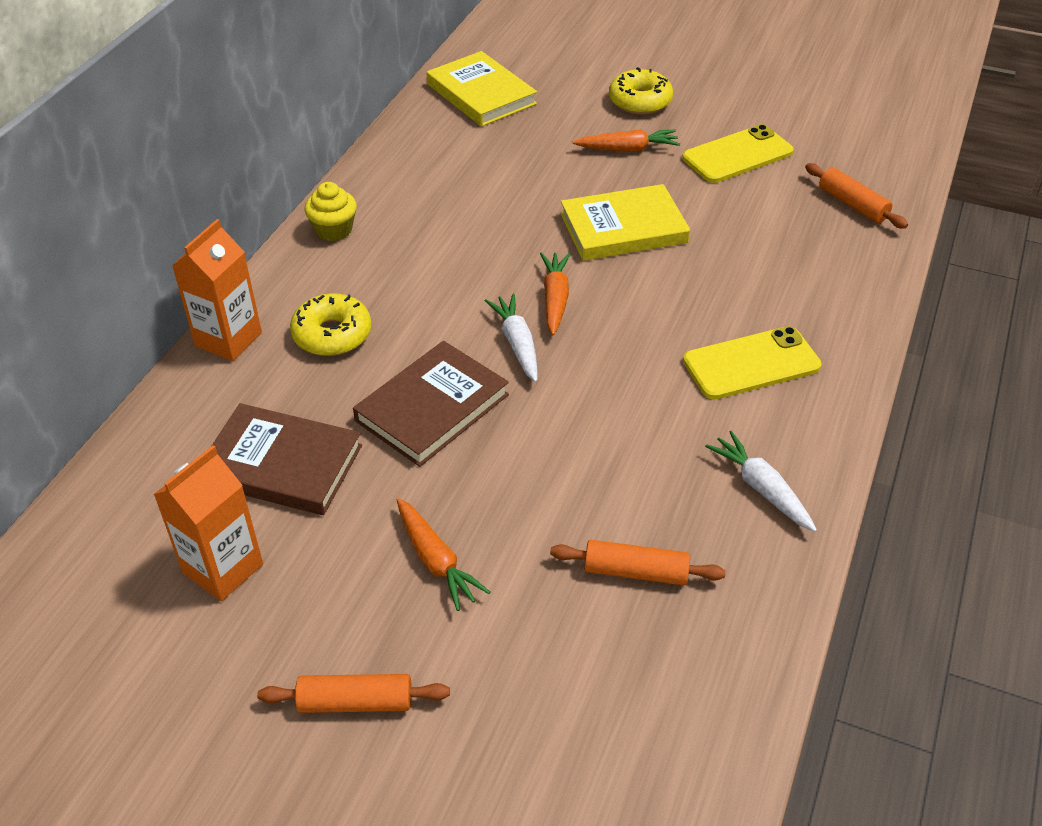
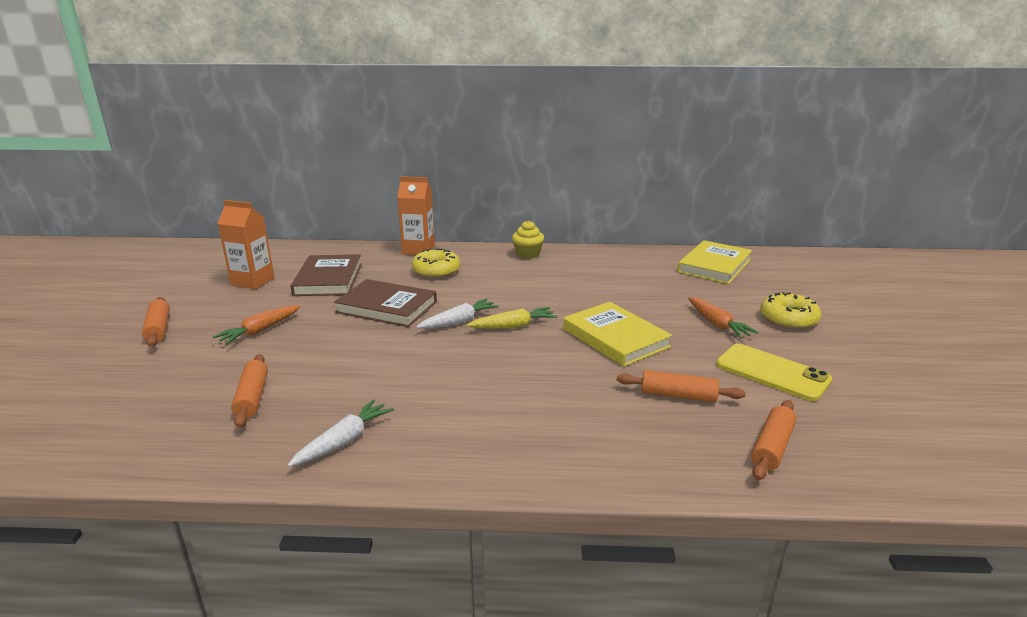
camera: 70 degrees right, 20 degrees down
orange carrot [540,252,570,335] -> yellow carrot [466,307,557,329]
yellow phone [683,326,822,400] -> none
none -> orange rolling pin [617,370,745,403]

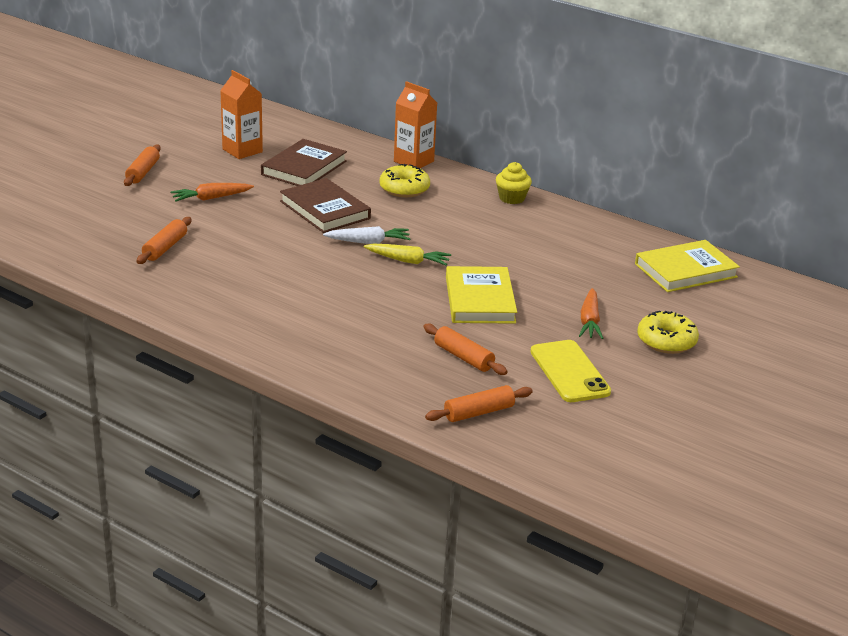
camera: 30 degrees right, 5 degrees up
white carrot [288,399,394,467] -> none

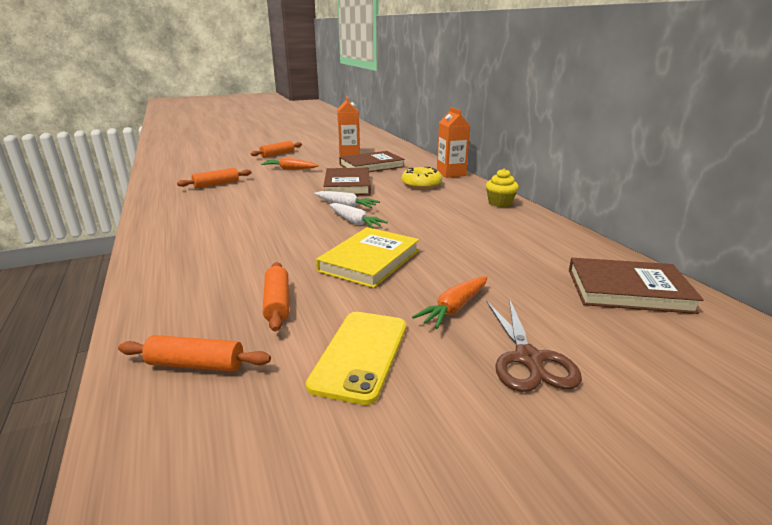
camera: 35 degrees right, 5 degrees down
yellow carrot [364,244,451,266] -> white carrot [329,203,388,228]
yellow book [635,240,740,292] -> brown book [569,258,704,314]
yellow donut [637,311,699,354] -> brown scissors [486,298,582,392]

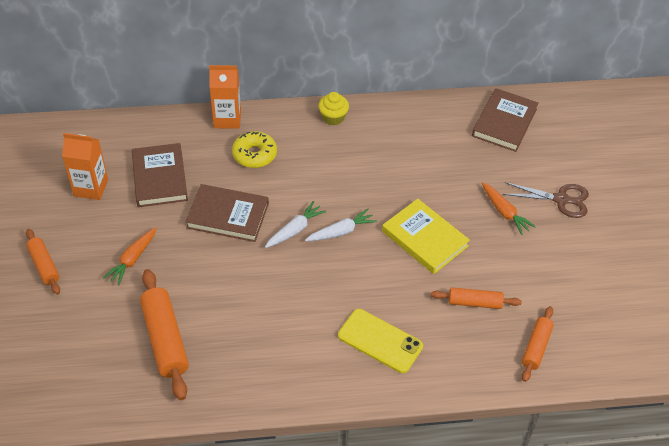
camera: 75 degrees left, 25 degrees up
orange rolling pin [177,168,251,188] -> orange rolling pin [140,269,189,400], size x1.67
yellow phone [306,312,406,405] -> yellow phone moved to [338,309,423,373]

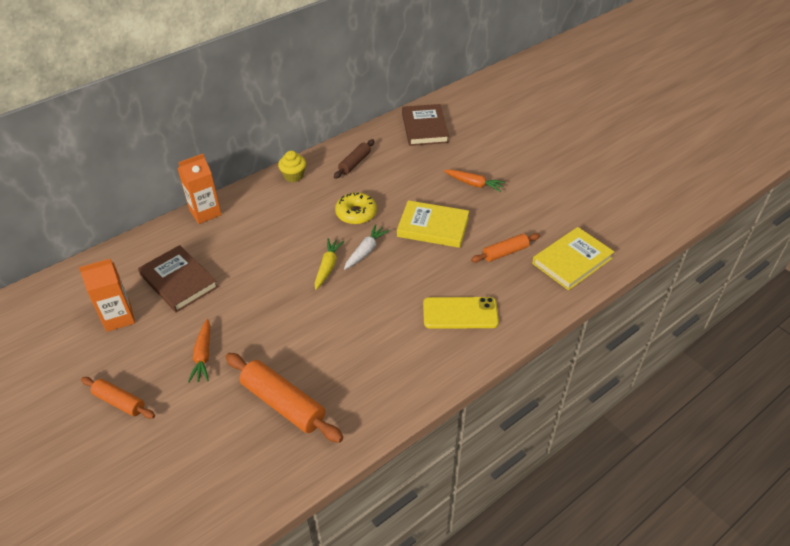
camera: 30 degrees left, 5 degrees down
brown book [185,184,269,242] -> none
yellow donut [232,131,277,168] -> yellow donut moved to [335,192,377,225]
white carrot [265,201,326,248] -> yellow carrot [315,238,344,290]
brown scissors [503,182,589,218] -> none
orange rolling pin [522,306,554,382] -> yellow book [532,227,614,290]
none -> brown rolling pin [334,139,375,179]

